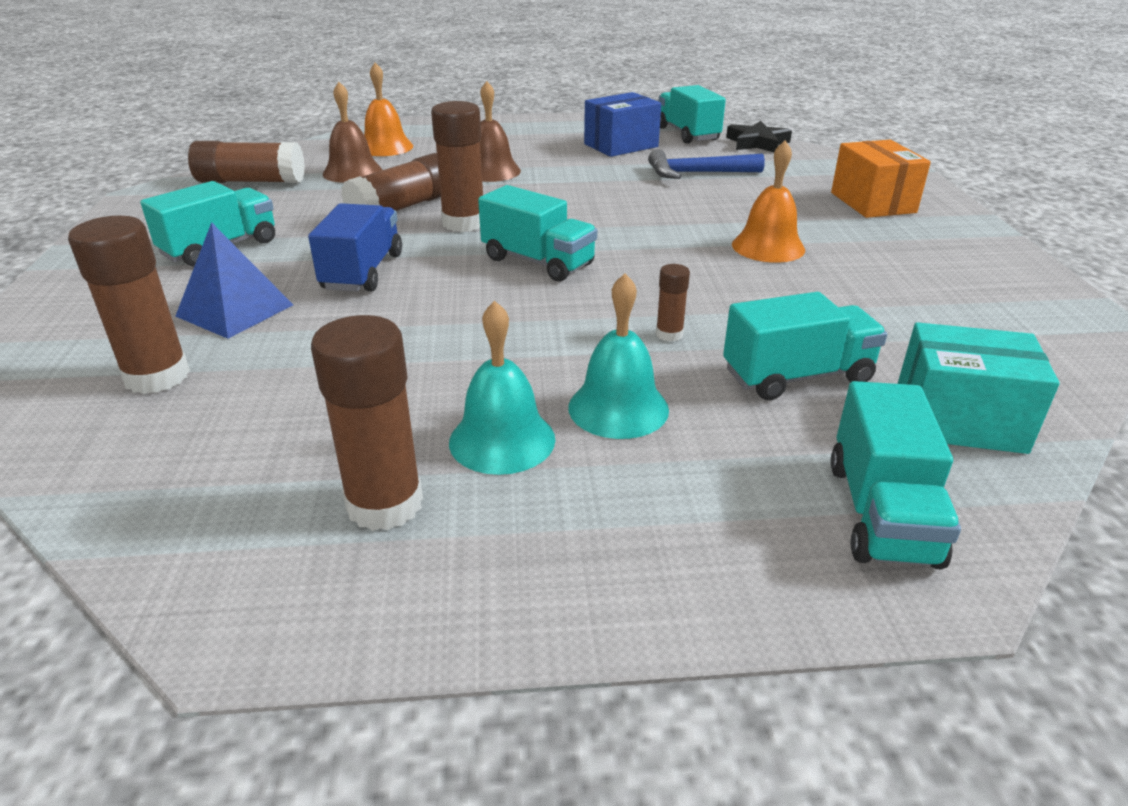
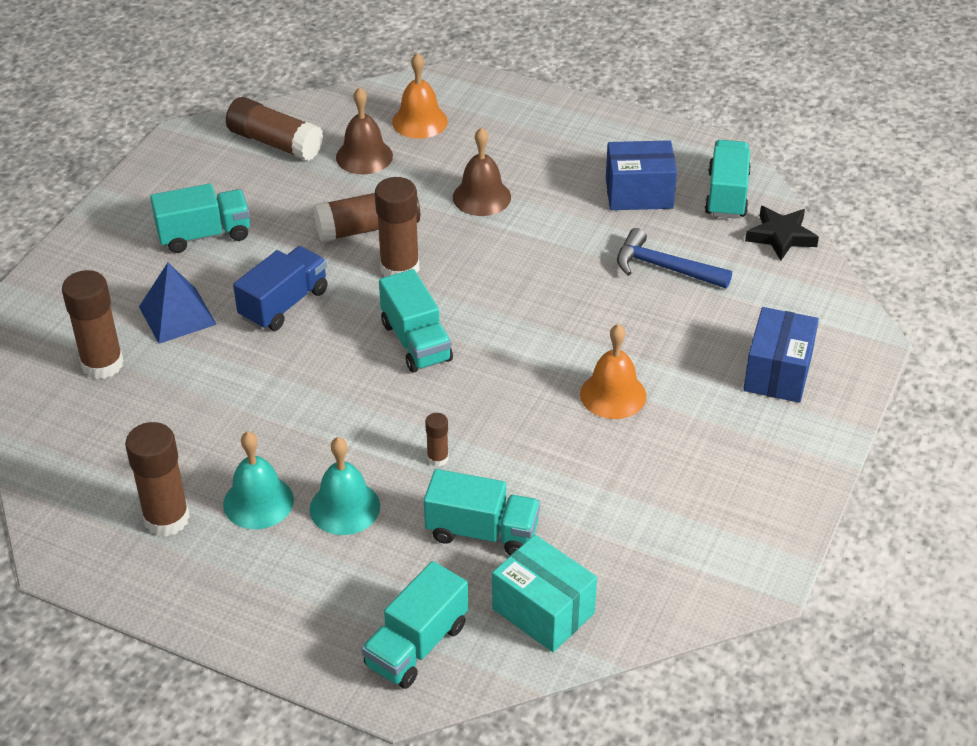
camera: 30 degrees right, 10 degrees up
orange box [831,140,931,218] -> blue box [743,307,819,403]

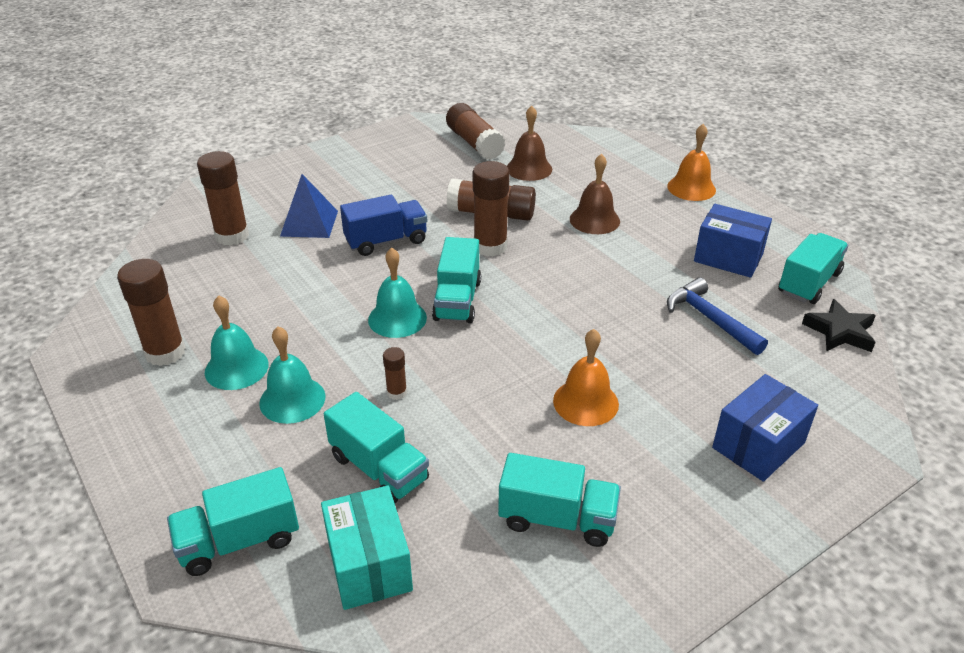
camera: 30 degrees right, 5 degrees down
turquoise truck [150,184,250,253] -> turquoise truck moved to [498,453,621,547]
orange bell [392,53,448,139] -> orange bell moved to [667,124,716,201]
none -> turquoise bell [368,248,427,338]

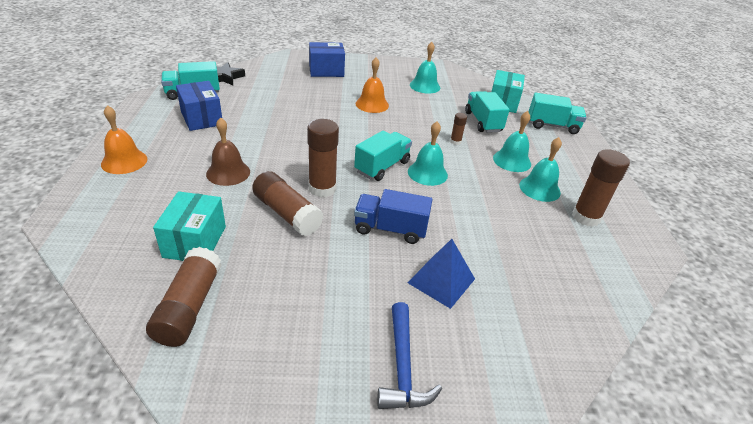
camera: 150 degrees left, 0 degrees up
brown glue stick [197,151,249,246] -> none
turquoise truck [498,453,621,547] -> turquoise bell [410,42,440,94]
brown bell [507,106,552,181] -> turquoise box [153,191,226,261]
blue hammer [667,277,768,355] -> blue hammer moved to [377,302,442,409]

